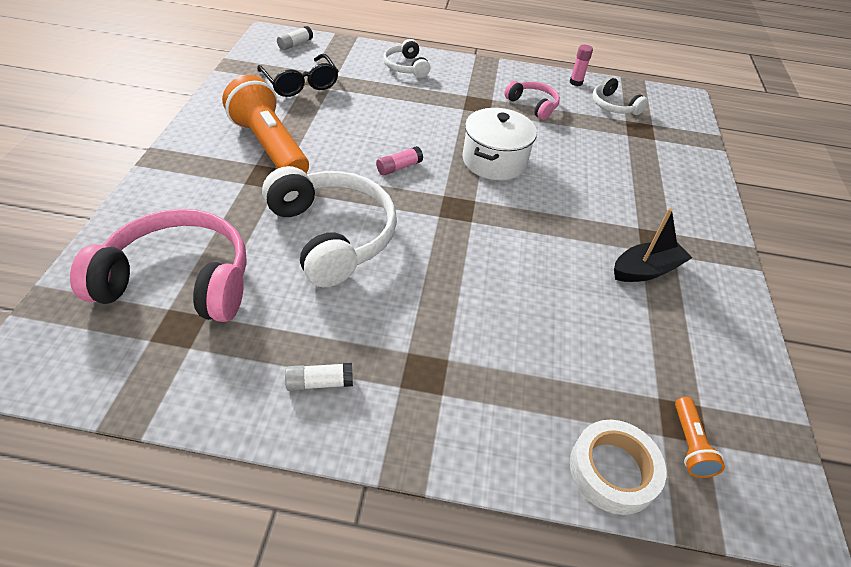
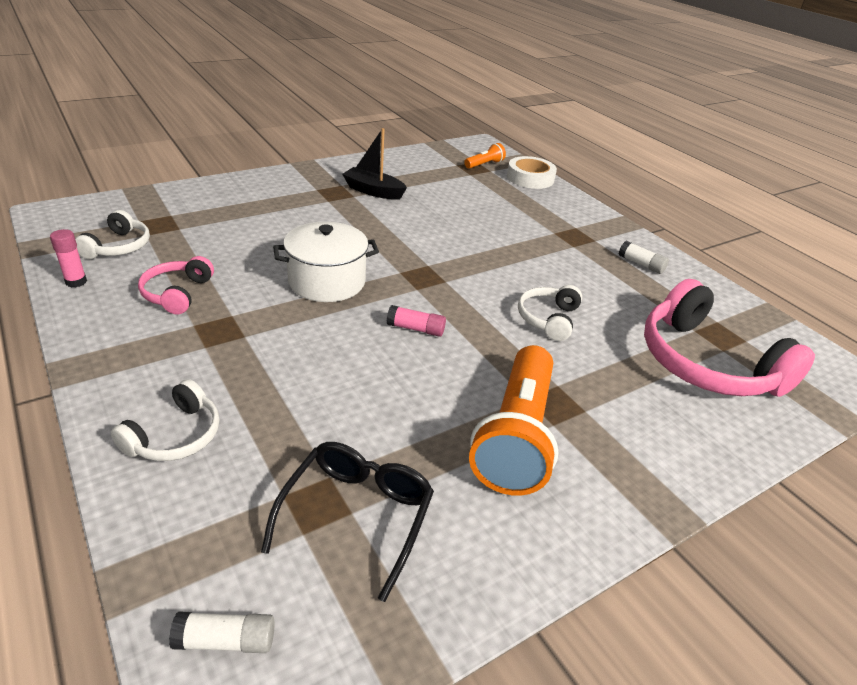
camera: 130 degrees left, 10 degrees down
white headphones [262,166,397,287] -> white headphones [518,285,582,341], size x0.51

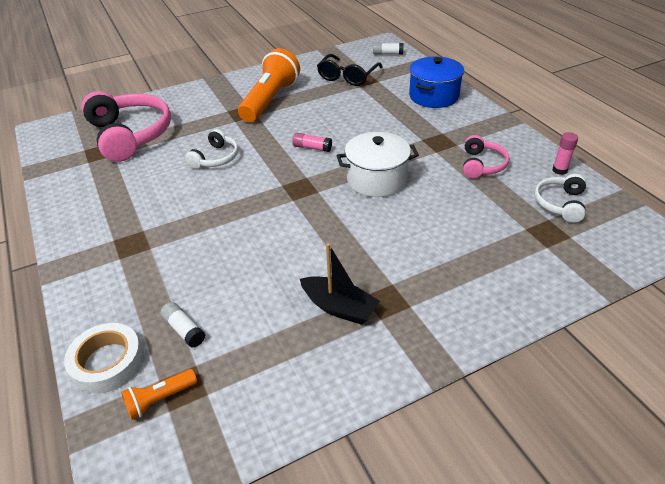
camera: 170 degrees left, 5 degrees up
white headphones [111,379,220,461] -> blue pot [409,57,464,108]
white glue stick [619,241,669,274] -> white glue stick moved to [160,302,205,348]

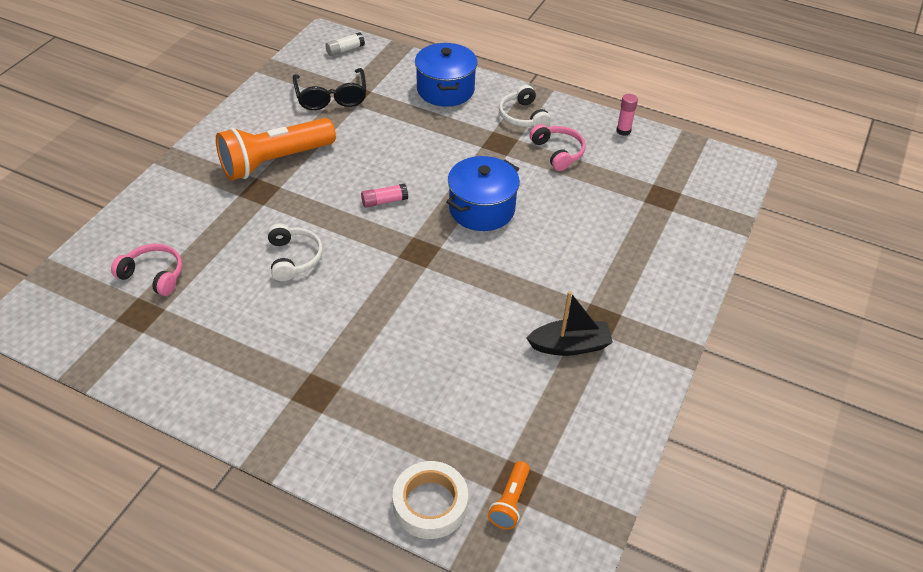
camera: 40 degrees left, 5 degrees up
pink headphones [81,91,171,162] -> pink headphones [111,244,182,296], size x0.51
white glue stick [160,302,205,348] -> none
orange flashlight [238,48,300,123] -> orange flashlight turned 105 degrees counterclockwise [216,118,336,180]
white pot [336,132,419,197] -> blue pot [446,156,520,231]
white headphones [534,174,586,223] -> white headphones moved to [499,85,551,127]

